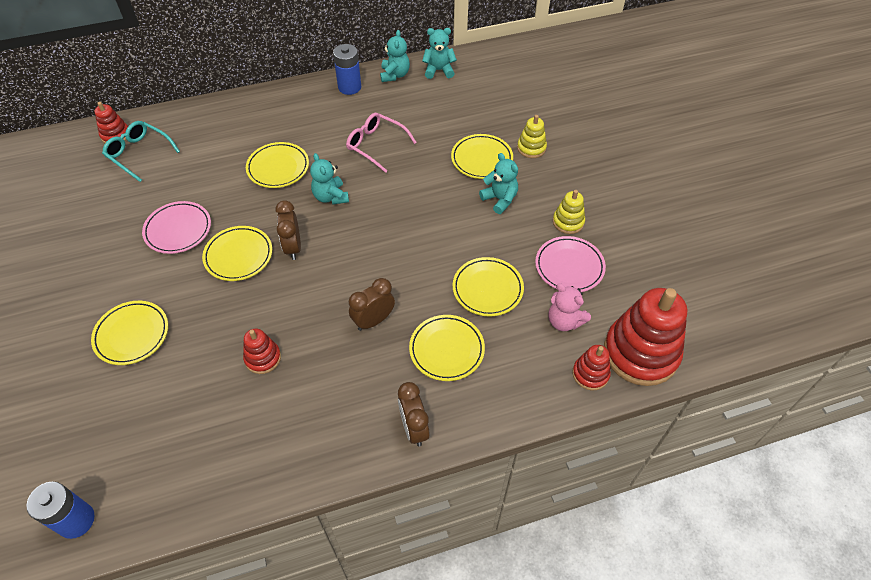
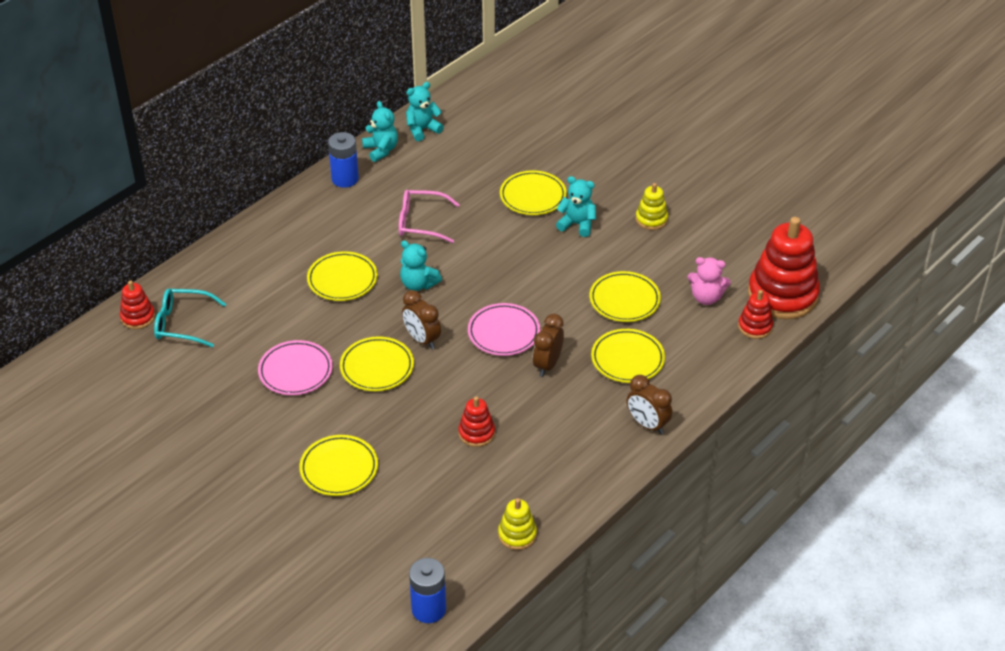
camera: 30 degrees left, 10 degrees down
yellow stacking toy [517,115,547,158] -> yellow stacking toy moved to [498,498,537,550]
pink plate [535,236,606,292] -> pink plate moved to [468,303,540,356]

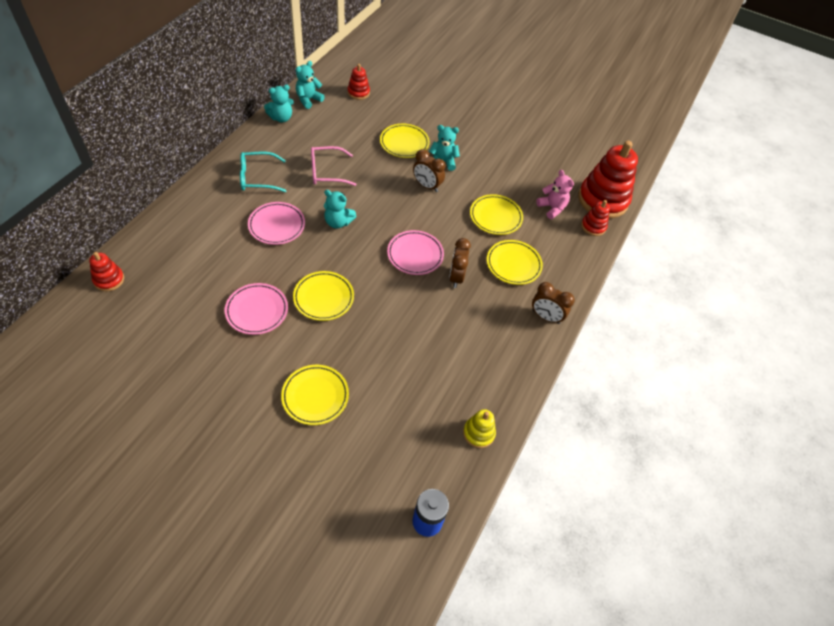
camera: 20 degrees left, 10 degrees up
turquoise glasses [154,288,226,347] -> turquoise glasses moved to [240,151,286,192]
yellow plate [307,251,378,301] -> pink plate [248,202,305,245]
blue battery [328,132,359,188] -> none
turquoise teddy bear [362,101,398,162] -> turquoise teddy bear turned 105 degrees clockwise [264,85,294,123]
brown clock [402,290,441,349] -> brown clock moved to [413,149,445,192]
red stacking toy [458,396,495,447] -> red stacking toy moved to [348,64,370,100]
yellow stacking toy [636,183,668,230] -> none
pink teddy bear [687,257,731,305] -> pink teddy bear turned 120 degrees counterclockwise [536,170,574,219]

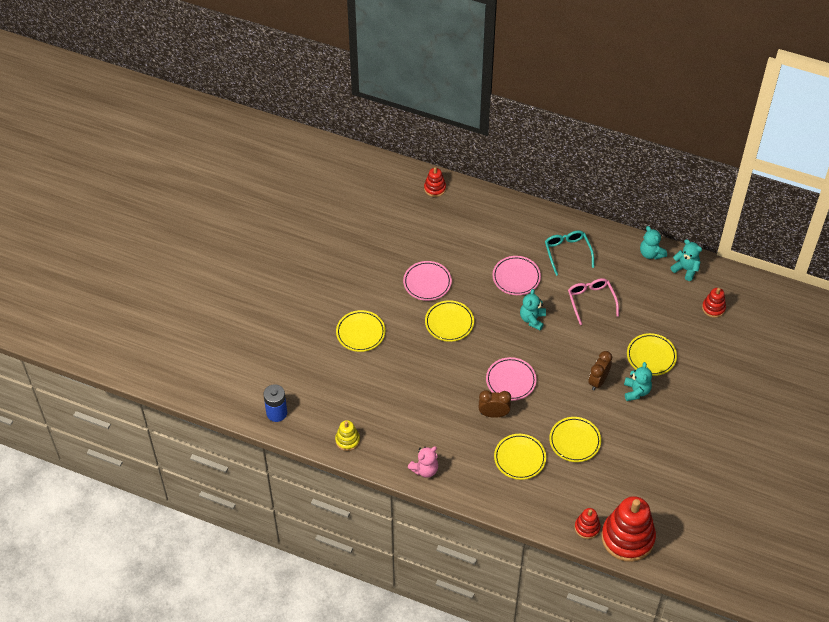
camera: 90 degrees right, 0 degrees up
brown clock [532,282,575,324] -> none
pink teddy bear [536,170,574,219] -> pink teddy bear moved to [408,446,438,478]

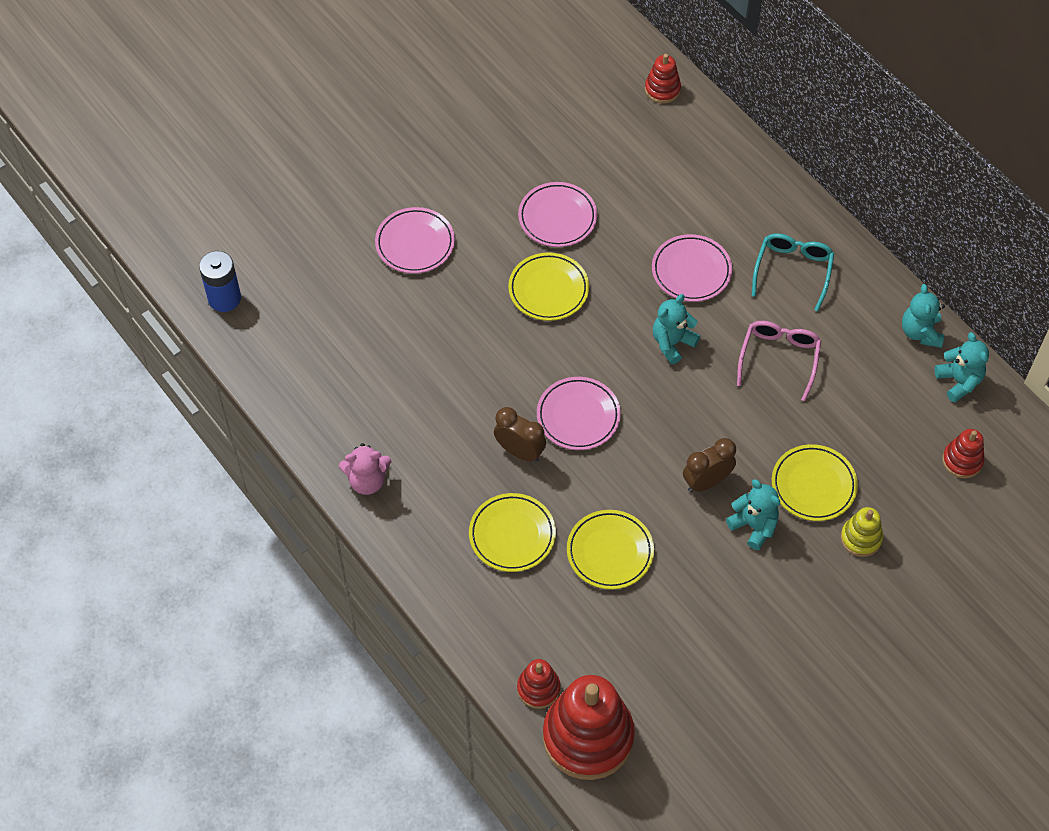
camera: 30 degrees right, 5 degrees up
yellow stacking toy [335,420,360,451] -> yellow stacking toy moved to [841,507,883,557]
yellow plate [336,310,385,352] -> pink plate [375,207,455,274]
turquoise teddy bear [624,362,652,401] -> turquoise teddy bear turned 75 degrees counterclockwise [726,479,780,550]

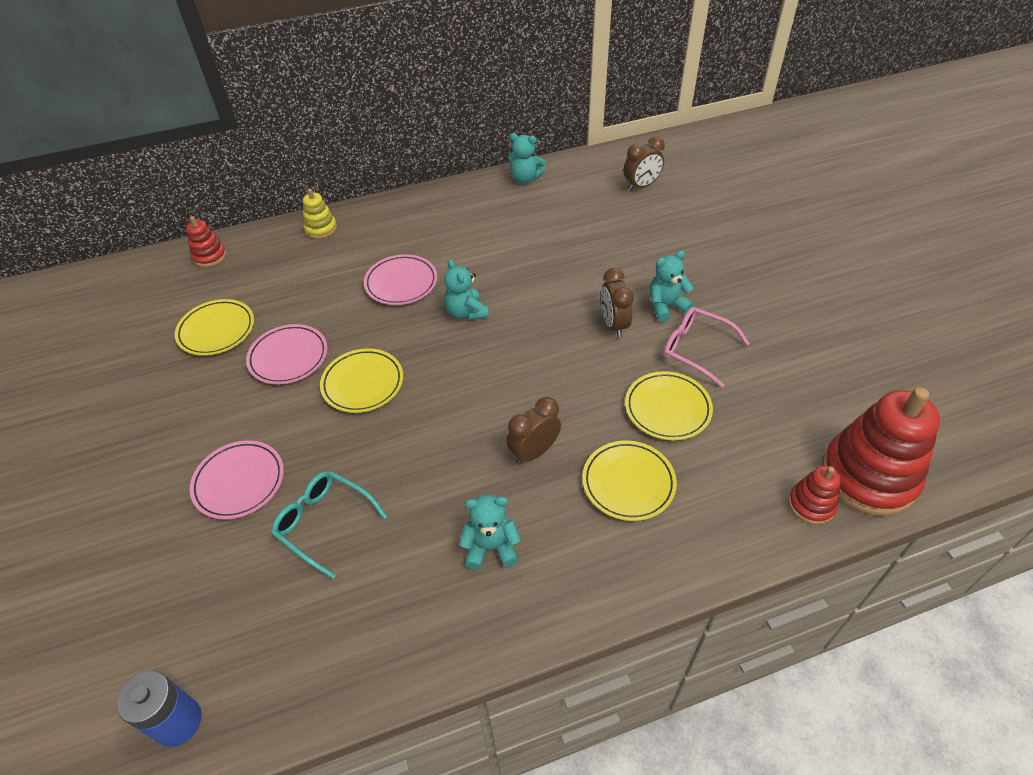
camera: 70 degrees left, 10 degrees down
pink teddy bear [339,443,391,495] -> none
pink plate [537,377,621,450] -> none
pink glasses [737,321,821,401] -> pink glasses moved to [663,307,750,388]
turquoise glasses [752,233,834,311] -> turquoise glasses moved to [271,471,388,579]
yellow plate [772,444,858,521] -> yellow plate moved to [175,299,254,356]
yellow stacking toy [841,507,883,557] -> yellow stacking toy moved to [303,189,337,239]
turquoise teddy bear [935,332,989,403] -> turquoise teddy bear moved to [459,494,521,570]
red stacking toy [942,429,985,478] -> brown clock [624,136,665,191]

